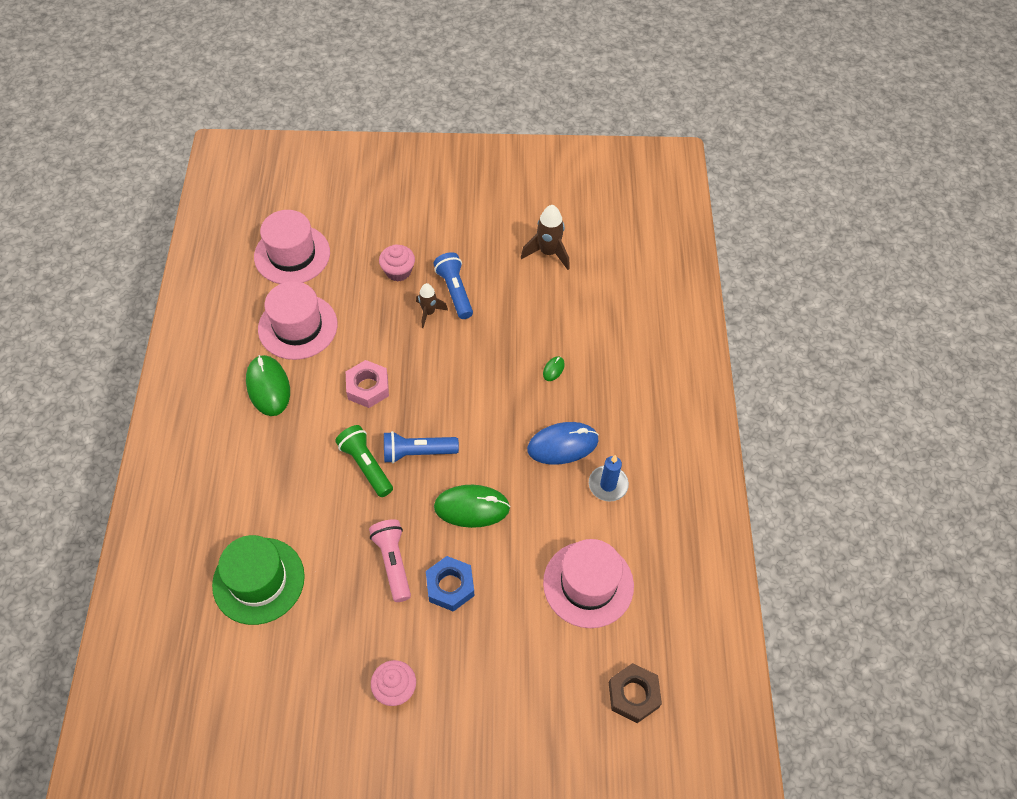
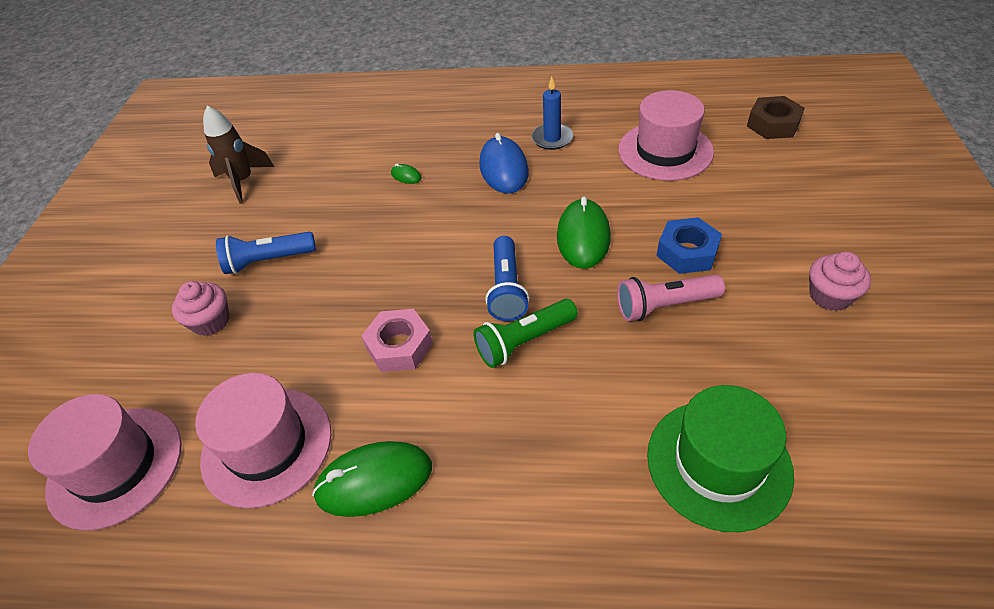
camera: 80 degrees left, 10 degrees down
brown rocket [416,283,448,328] -> none

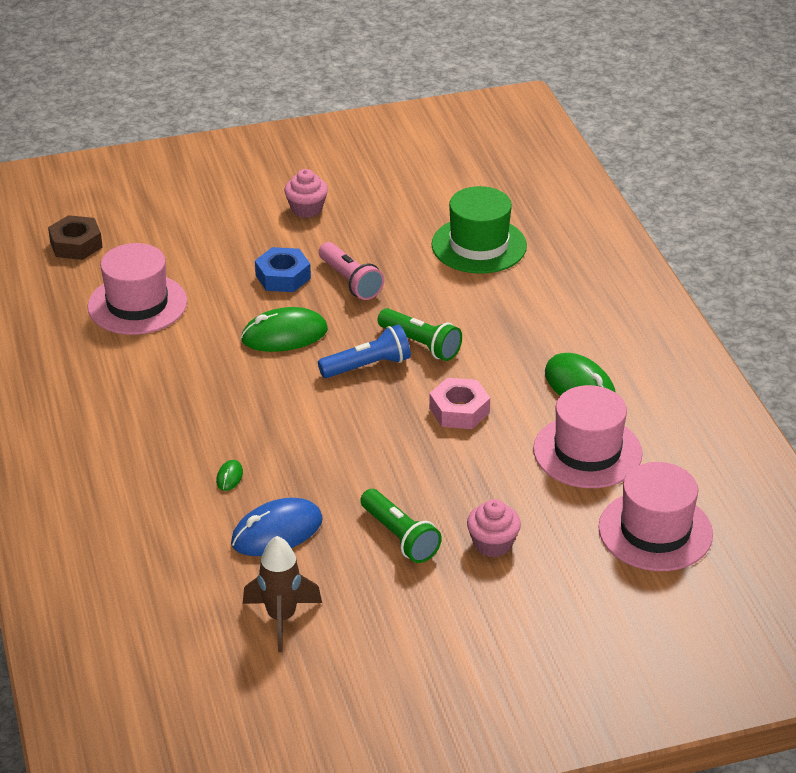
camera: 115 degrees left, 10 degrees down
blue flashlight [216,232,316,274] -> green flashlight [360,489,442,563]
blue mouse [479,133,529,193] -> blue mouse moved to [231,498,323,556]
blue candle [531,76,573,150] -> none

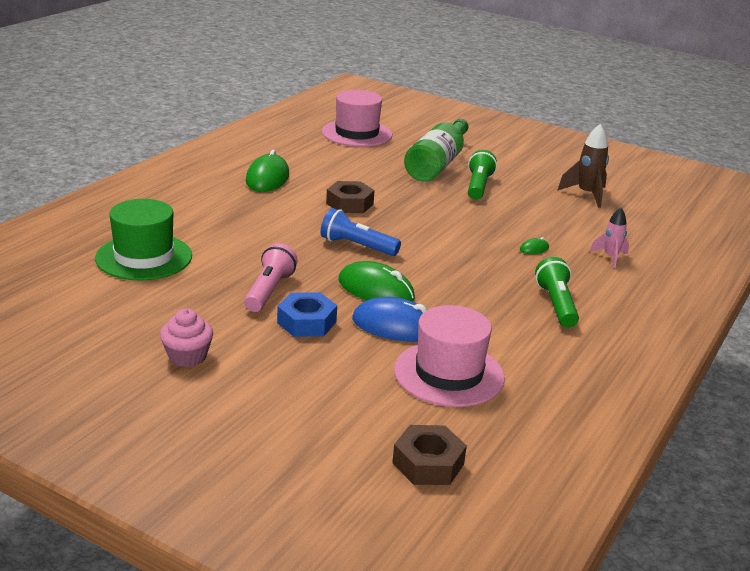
camera: 135 degrees left, 10 degrees down
blue mouse [231,498,323,556] -> blue mouse moved to [352,297,427,342]
green flashlight [377,308,462,361] -> green flashlight moved to [535,257,579,328]
pink nut [429,378,490,429] -> brown nut [326,181,375,213]
pink cupcake [467,499,521,557] -> green bottle [404,119,469,182]
pink hat [533,385,643,488] -> none
none -> pink rocket [590,208,629,268]

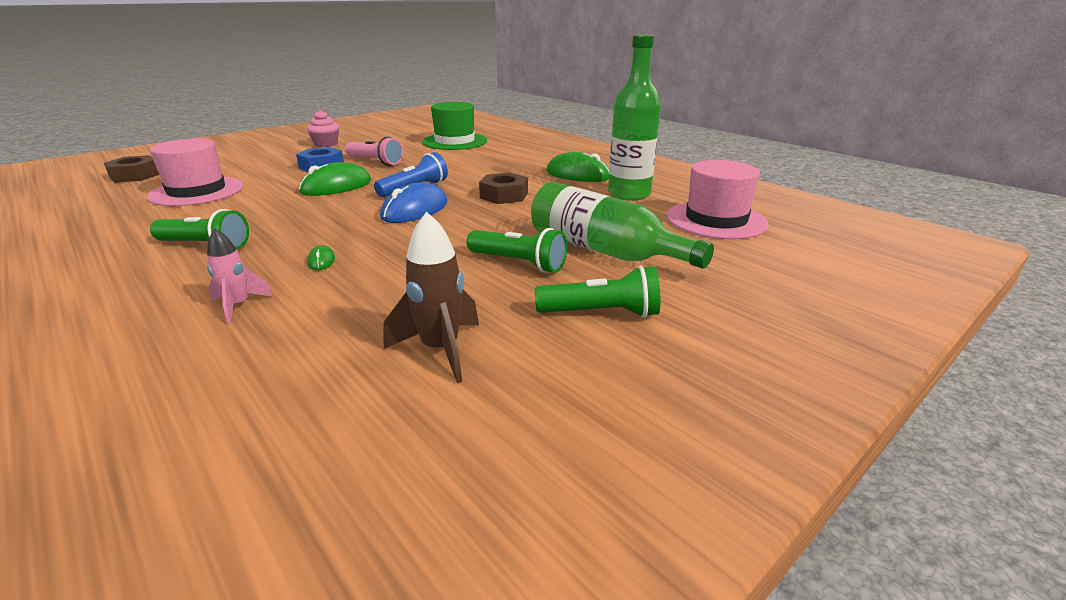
camera: 110 degrees right, 0 degrees up
blue mouse [352,297,427,342] -> blue mouse moved to [380,182,448,223]
none -> green flashlight [535,265,660,318]
none -> green bottle [608,34,661,201]

